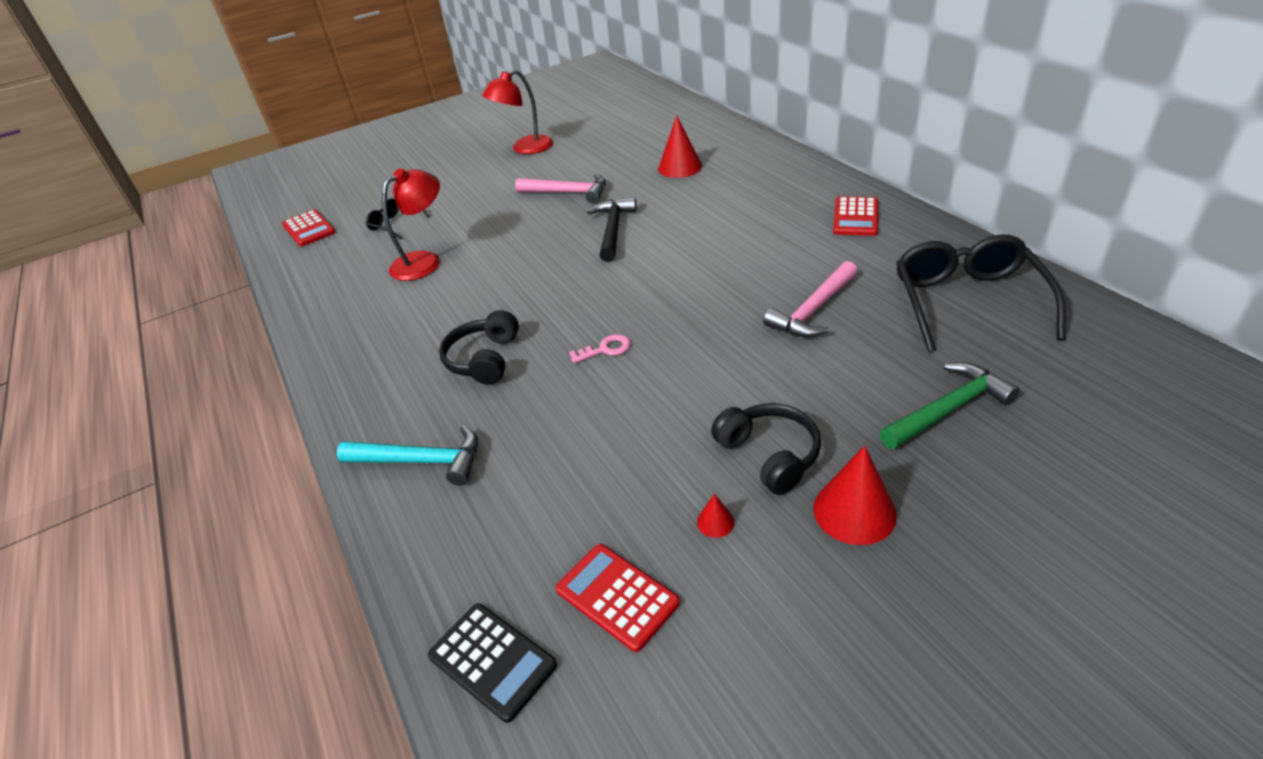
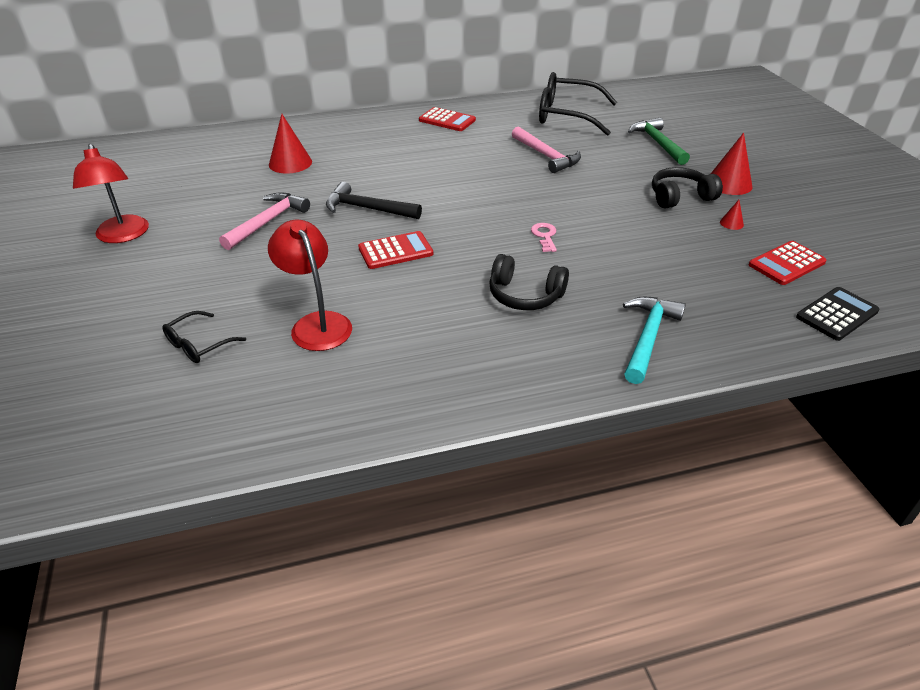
camera: 80 degrees left, 0 degrees up
red calculator [282,210,336,247] -> red calculator moved to [358,231,433,269]

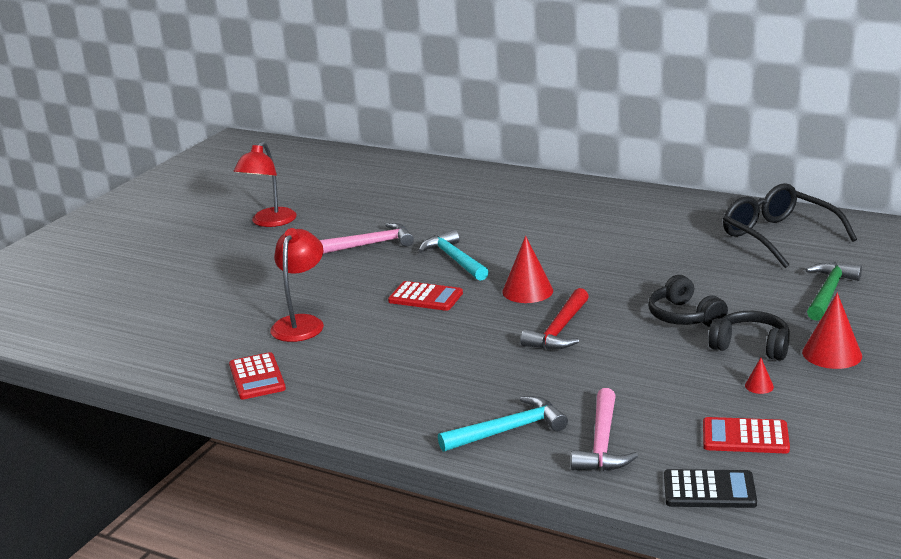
camera: 45 degrees right, 15 degrees down
black glasses [162,311,246,363] -> none
red cone [269,114,312,174] -> red cone moved to [502,236,553,303]
black hammer [326,182,422,219] -> turquoise hammer [419,230,489,281]
red calculator [419,107,476,131] -> red calculator moved to [229,352,286,400]
black headphones [489,254,569,310] -> black headphones moved to [648,275,728,327]
pink hammer [512,126,581,173] -> pink hammer moved to [571,388,638,471]
pink key [531,223,557,252] -> red hammer [521,288,589,350]

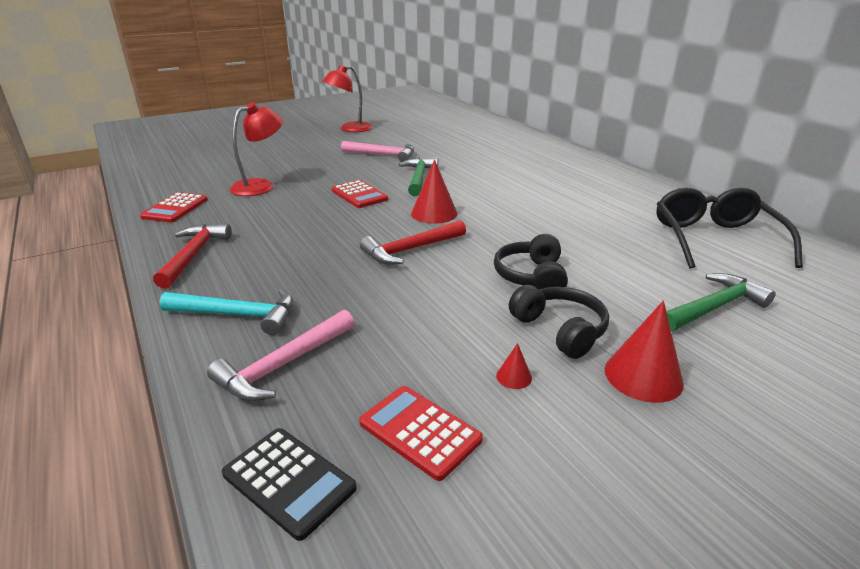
camera: 30 degrees right, 5 degrees up
turquoise hammer [419,230,489,281] -> green hammer [399,157,438,196]
none -> red hammer [153,224,232,288]

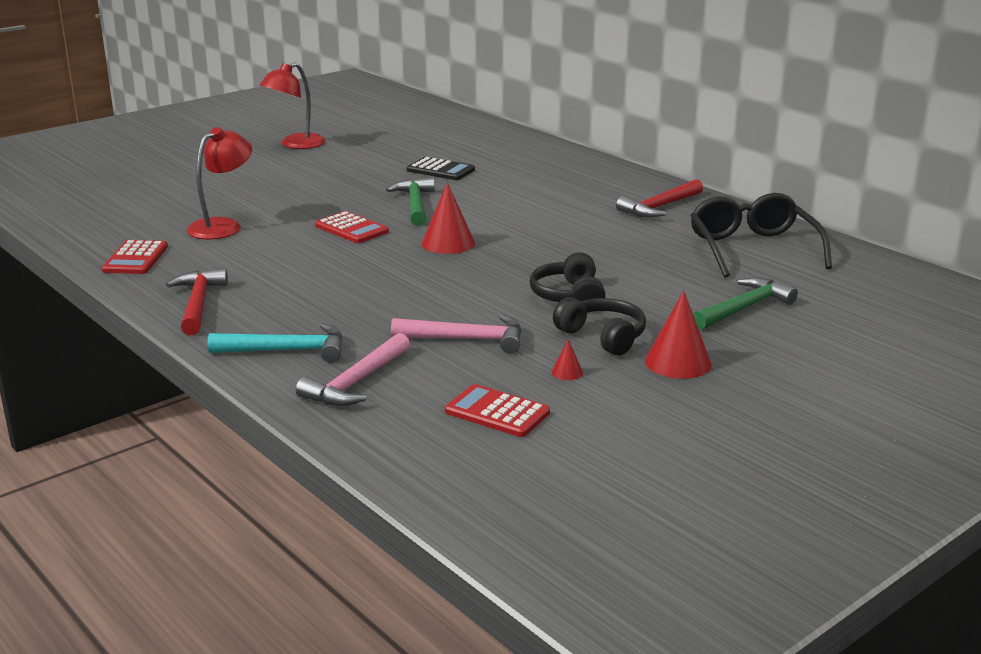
camera: 10 degrees left, 5 degrees down
black calculator [222,428,357,541] -> black calculator moved to [407,157,475,180]
pink hammer [341,141,414,162] -> pink hammer moved to [391,315,522,354]
red hammer [360,220,466,265] -> red hammer moved to [616,179,703,218]

